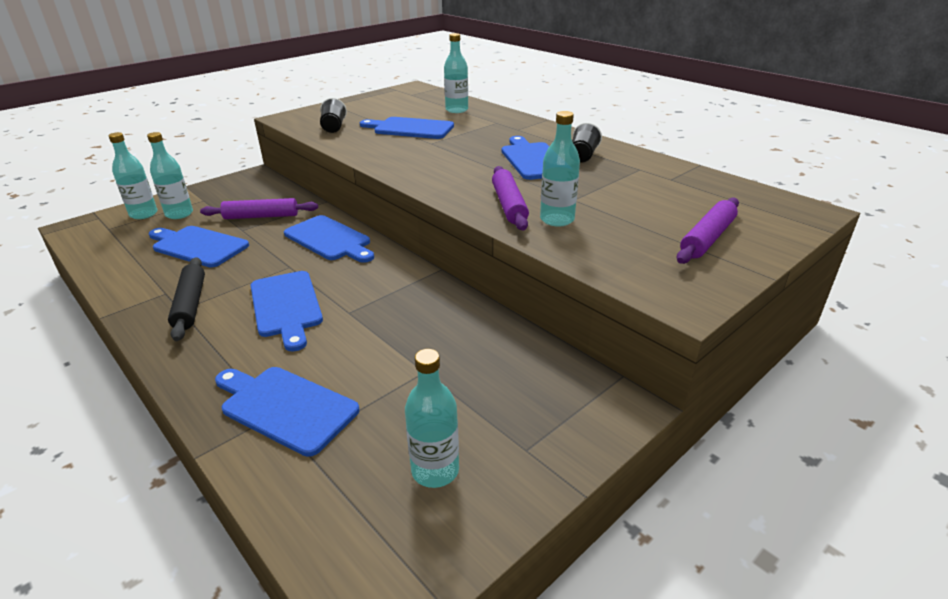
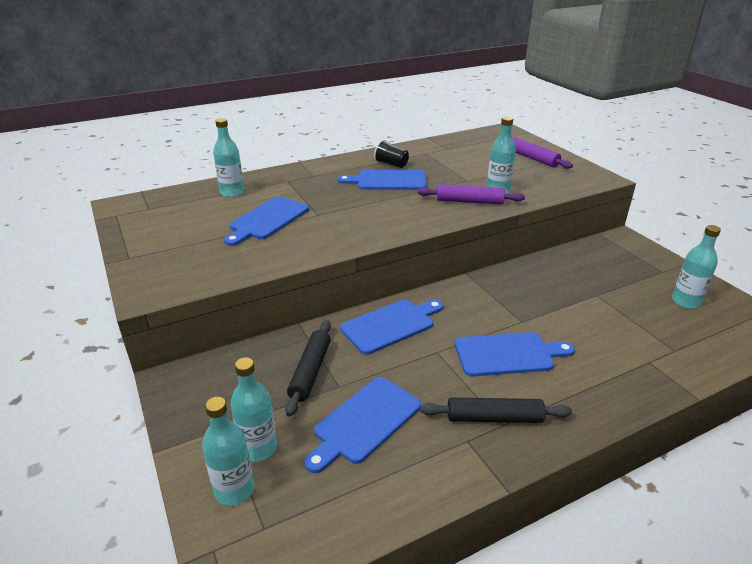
camera: 75 degrees left, 0 degrees up
purple rolling pin [200,198,318,219] -> black rolling pin [285,320,331,417]
blue cutting board [215,367,360,457] -> none
black cup [320,98,347,133] -> none

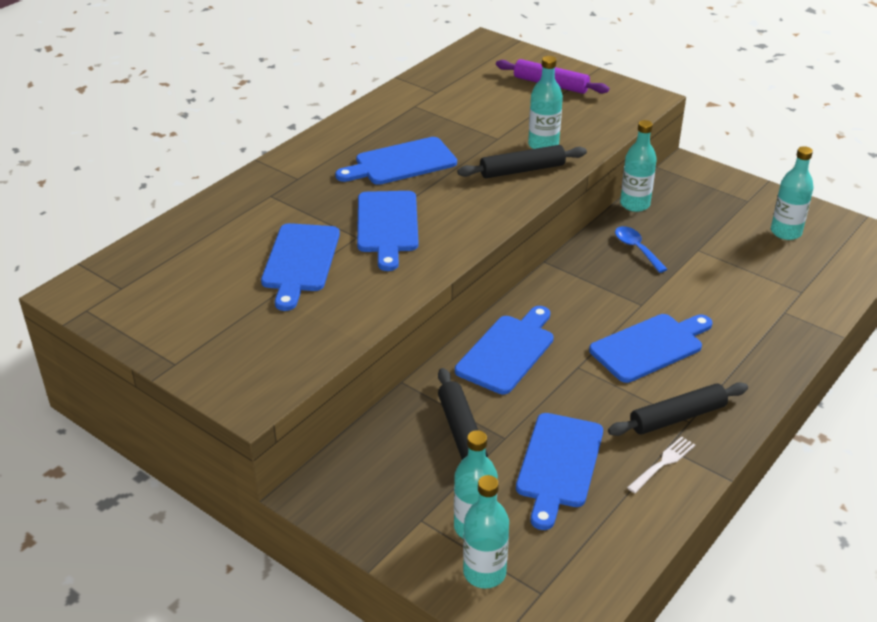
camera: 25 degrees left, 5 degrees up
turquoise bottle [213,118,244,197] -> turquoise bottle moved to [620,120,657,212]
black cup [374,140,409,168] -> none
purple rolling pin [418,184,525,205] -> black rolling pin [457,145,587,178]
none -> blue cutting board [357,191,419,271]
none -> blue spoon [615,226,668,273]
none -> white fork [627,436,695,493]

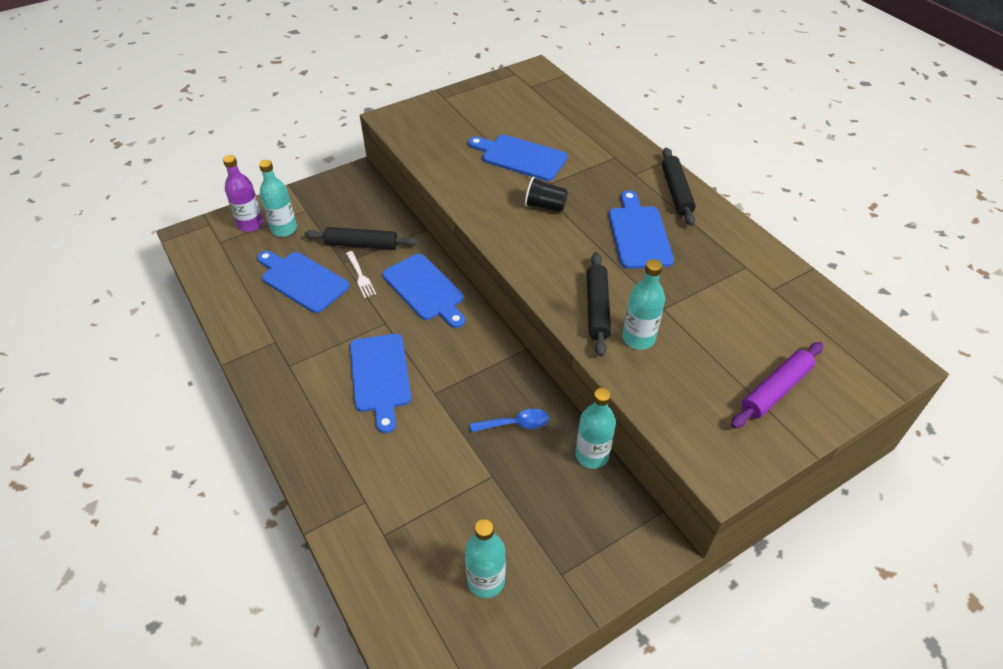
camera: 110 degrees right, 10 degrees up
blue cutting board [357,191,419,271] -> black cup [525,177,568,212]
turquoise bottle [463,475,509,589] -> purple bottle [223,155,264,232]
black rolling pin [608,382,748,436] -> black rolling pin moved to [662,148,696,226]
white fork [627,436,695,493] -> white fork moved to [346,251,376,298]

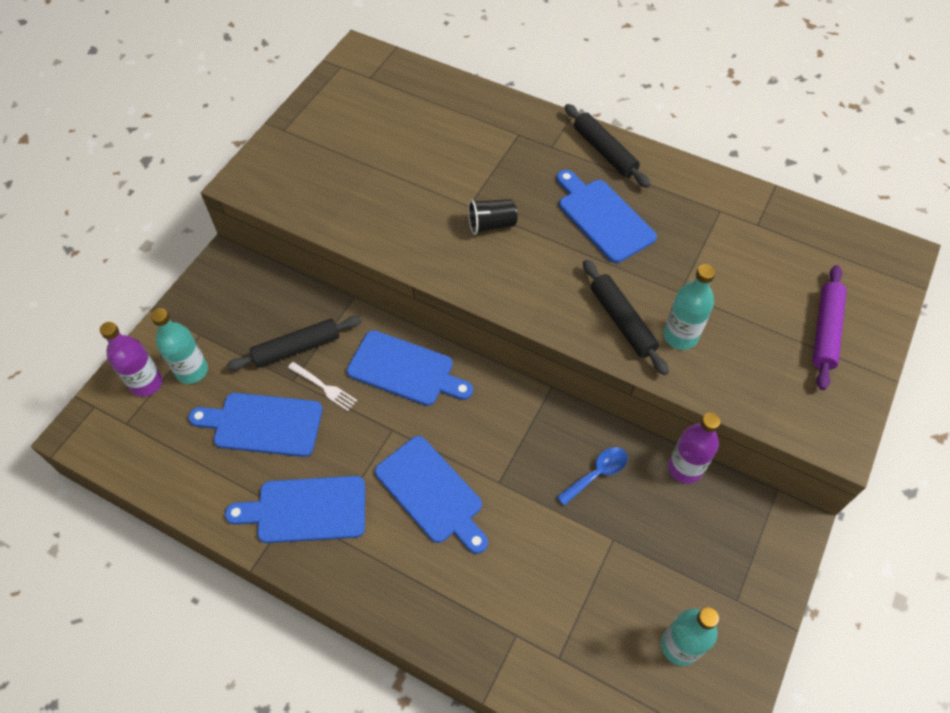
camera: 30 degrees left, 10 degrees up
blue cutting board [468,135,568,181] -> blue cutting board moved to [225,476,365,543]
turquoise bottle [576,388,616,469] -> purple bottle [668,413,720,484]

